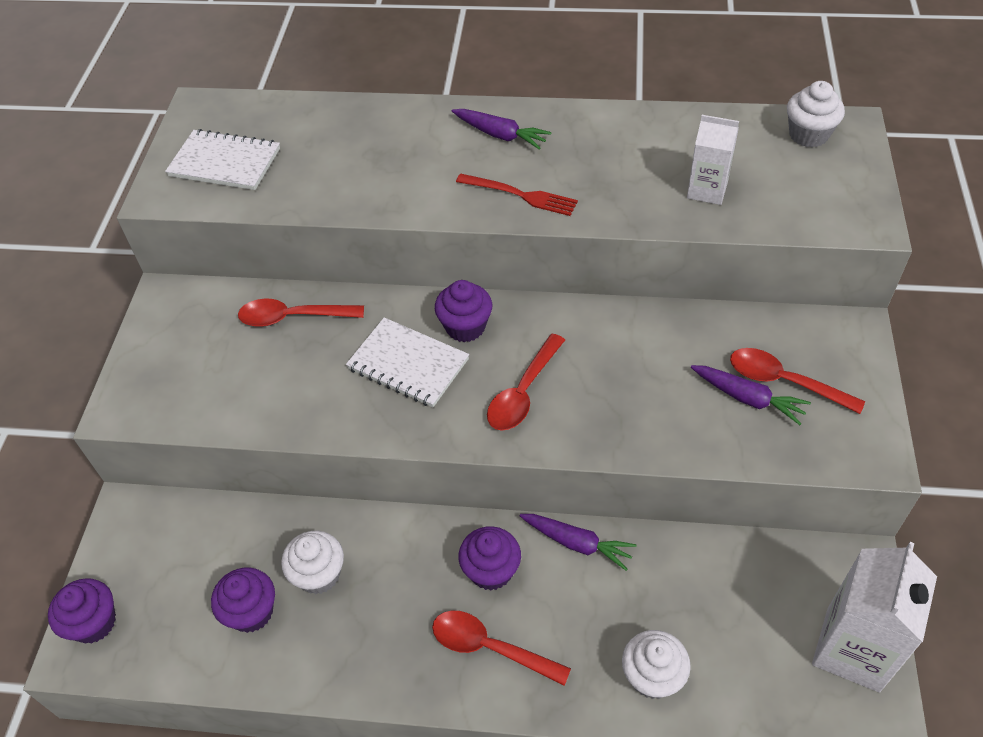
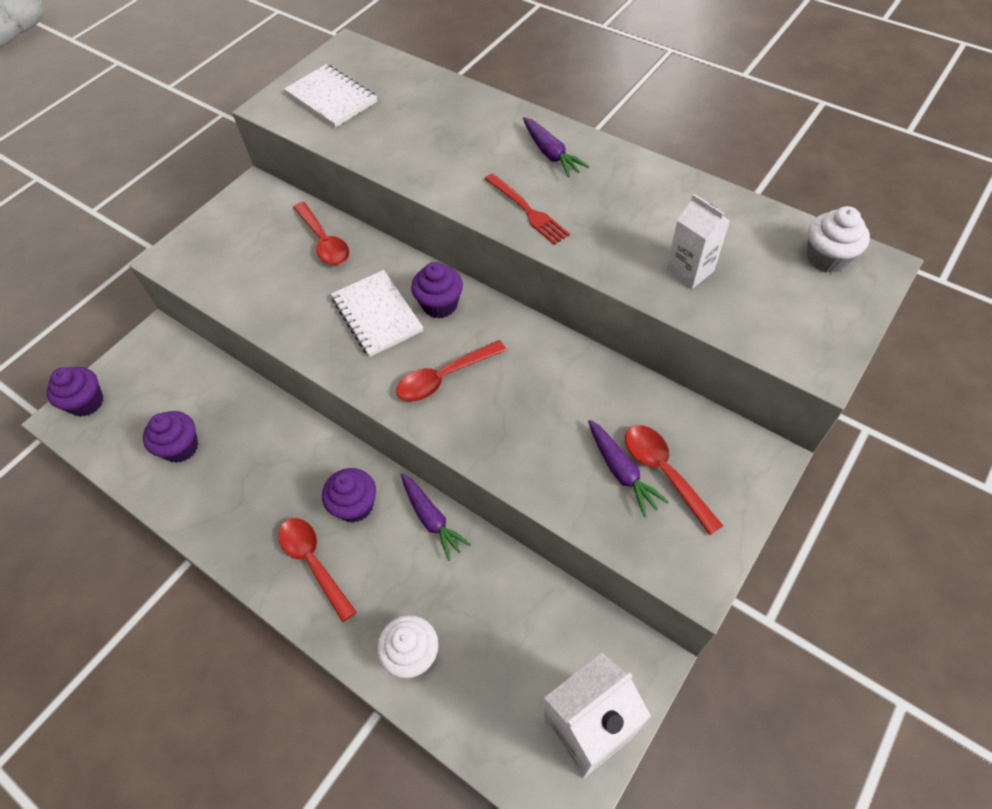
camera: 30 degrees right, 5 degrees up
red spoon [238,299,364,327] -> red spoon turned 150 degrees counterclockwise [293,202,350,265]
white cupcake [281,531,344,594] -> none

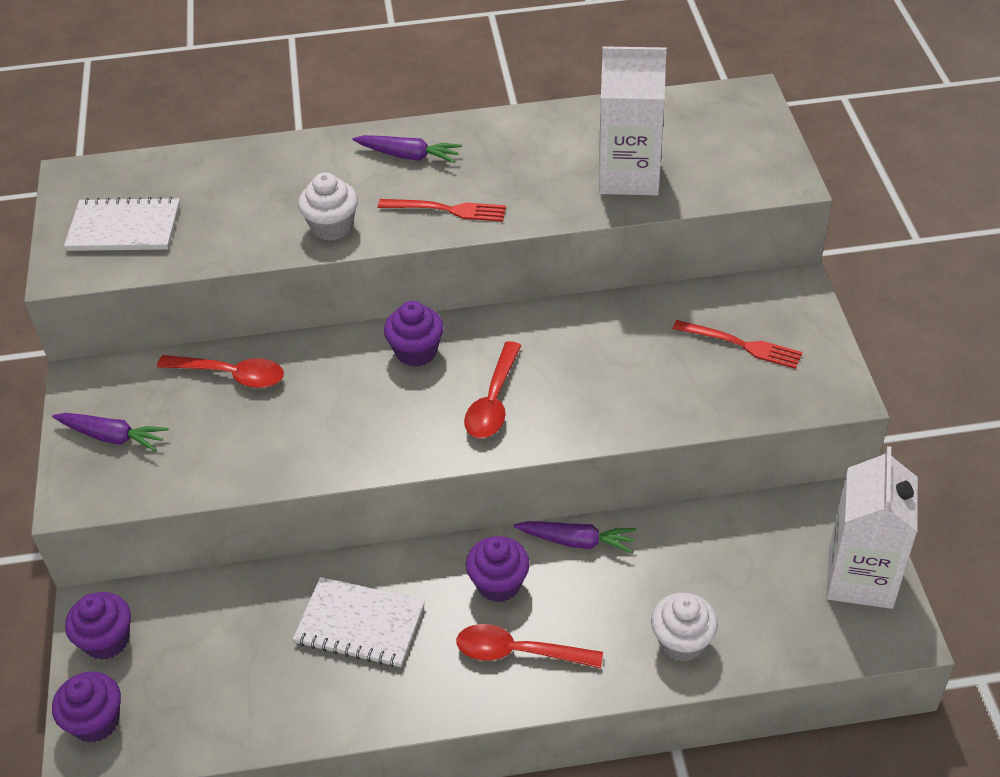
camera: 45 degrees left, 10 degrees down
purple cupcake [143,411,198,463] -> purple cupcake moved to [65,592,131,660]
white notebook [331,270,424,357] -> white notebook moved to [293,577,425,667]
purple carrot [588,420,669,517] -> purple carrot moved to [52,413,169,452]
red spoon [625,425,723,535] -> red fork [673,320,802,369]
white carton [666,194,730,289] -> white carton [599,46,667,195], size x1.70
white cupcake [807,206,870,273] -> white cupcake moved to [298,172,358,241]

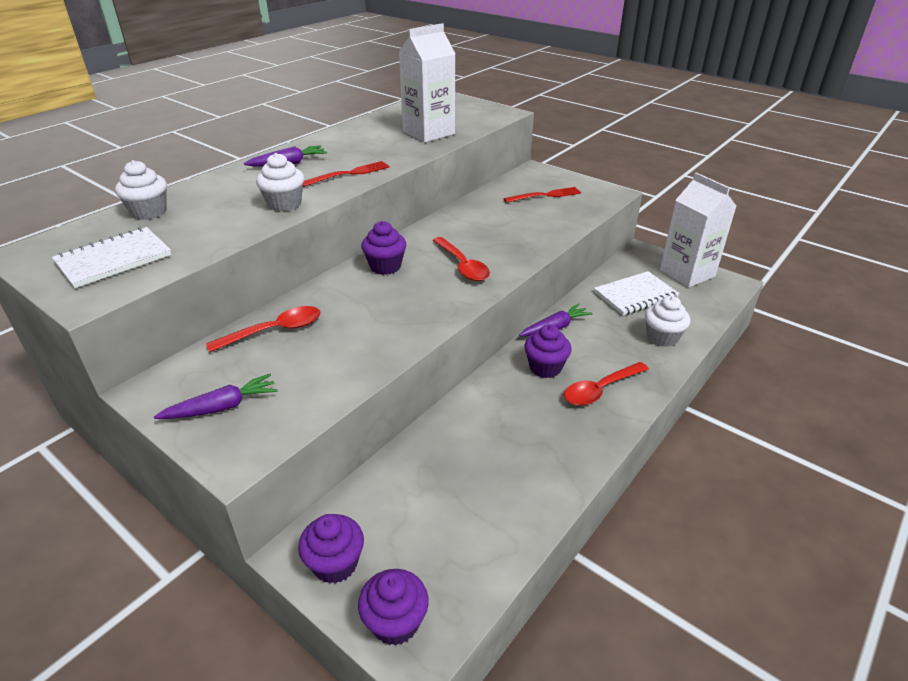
camera: 45 degrees left, 10 degrees down
white notebook [293,577,425,667] -> white notebook moved to [594,271,680,316]
none -> white cupcake [115,160,167,220]

